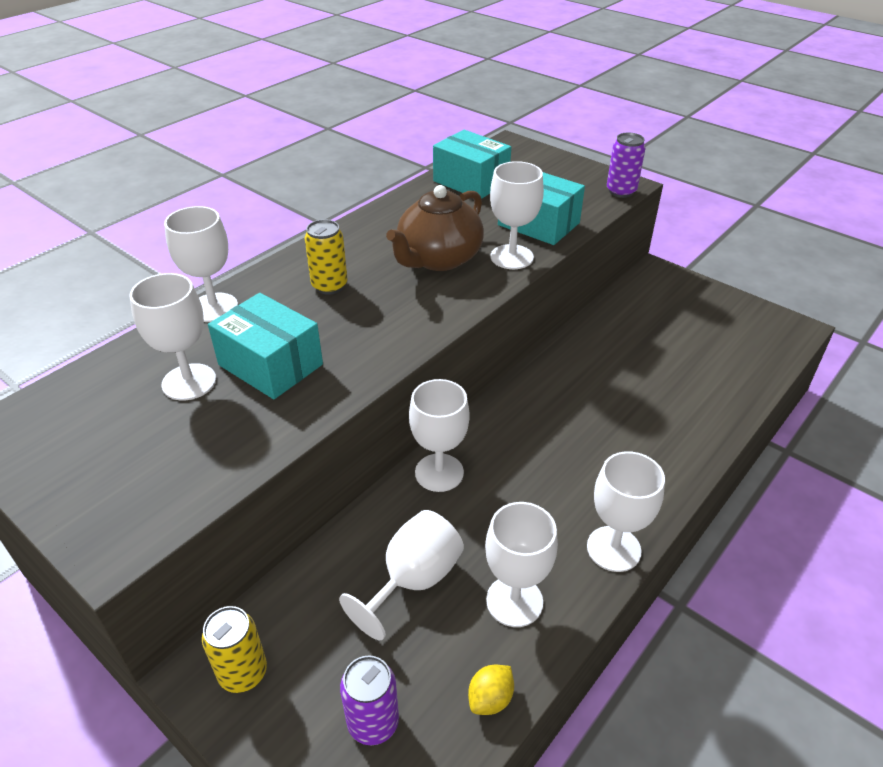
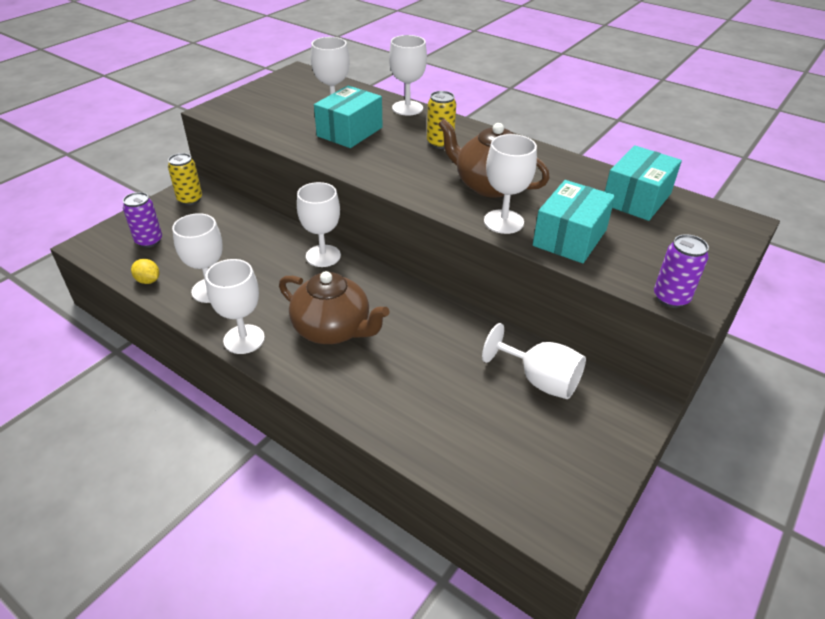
camera: 85 degrees right, 0 degrees up
white goblet [339,510,464,640] -> white goblet moved to [482,323,586,399]
none -> brown teapot [279,271,390,344]

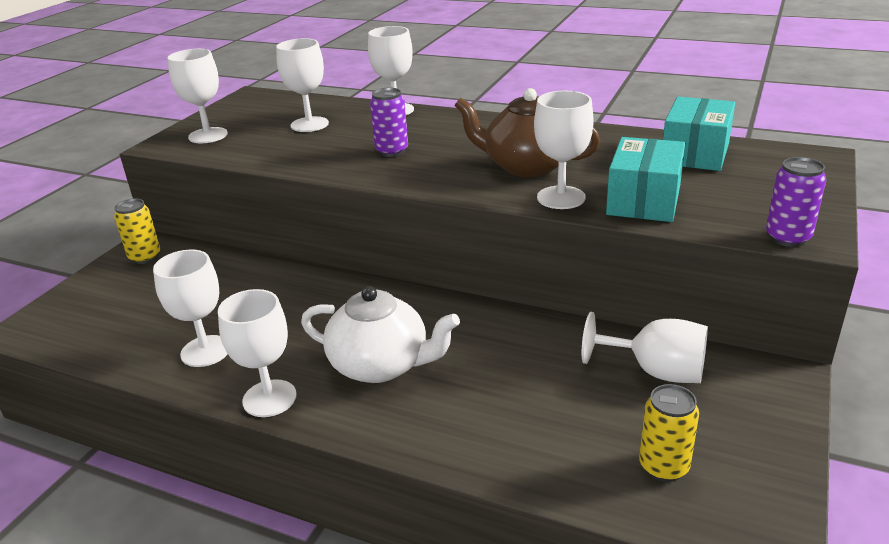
camera: 10 degrees left, 10 degrees down
purple can [123,192,162,248] -> purple can moved to [370,88,408,157]
yellow lemon [131,259,159,284] -> none
brown teapot [279,271,390,344] -> white teapot [301,286,460,383]
white goblet [297,182,341,267] -> white goblet moved to [167,49,228,143]
turquoise box [314,86,383,148] -> none
yellow can [427,91,456,149] -> yellow can moved to [639,384,699,482]

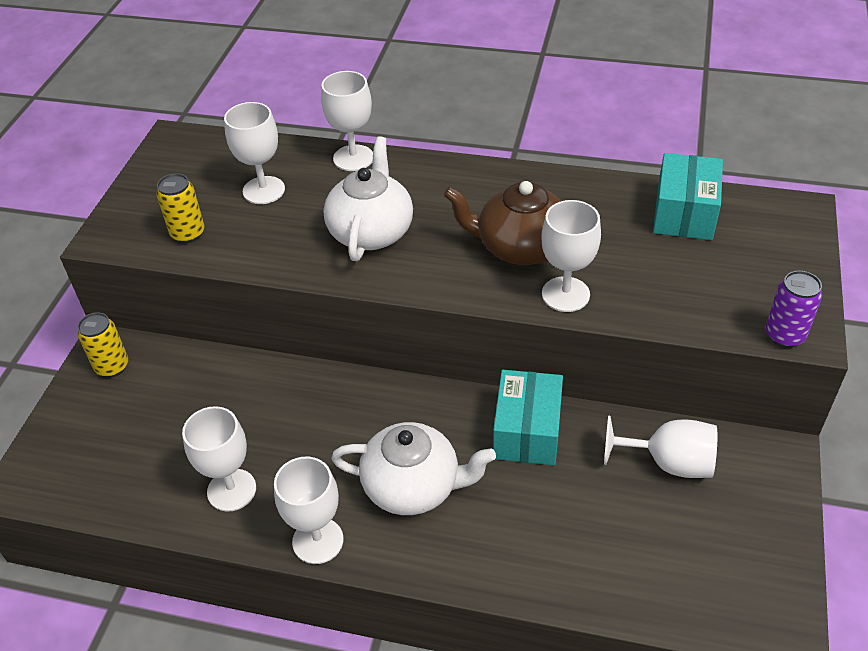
camera: 10 degrees left, 15 degrees up
white goblet [167,49,228,143] -> none
purple can [370,88,408,157] -> white teapot [324,136,413,261]
turquoise box [606,137,685,222] -> turquoise box moved to [493,370,563,465]
yellow can [639,384,699,482] -> yellow can moved to [156,173,205,243]

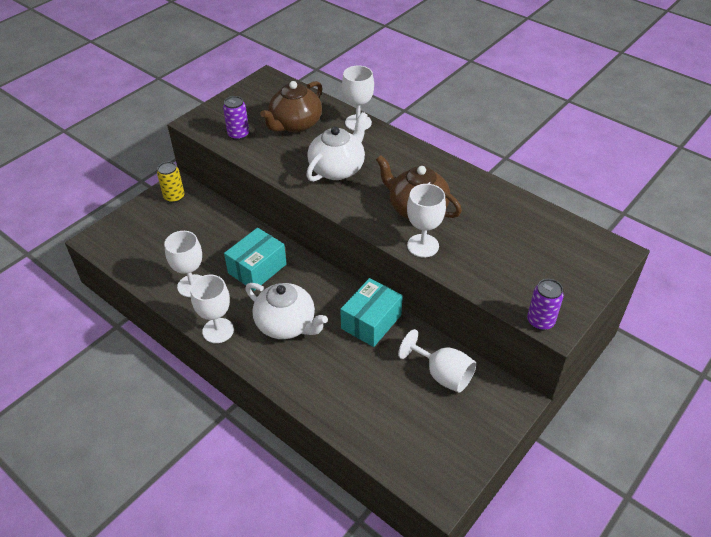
camera: 25 degrees right, 0 degrees up
yellow can [156,173,205,243] -> purple can [223,96,249,140]
white goblet [224,102,285,204] -> brown teapot [260,81,322,133]
turquoise box [653,153,723,240] -> turquoise box moved to [224,228,287,291]

